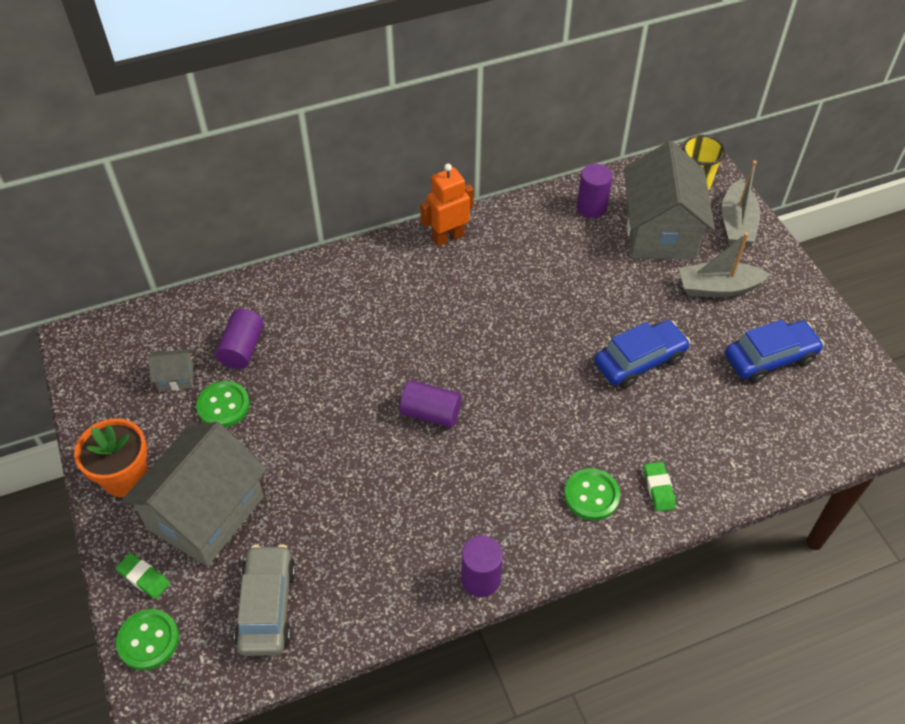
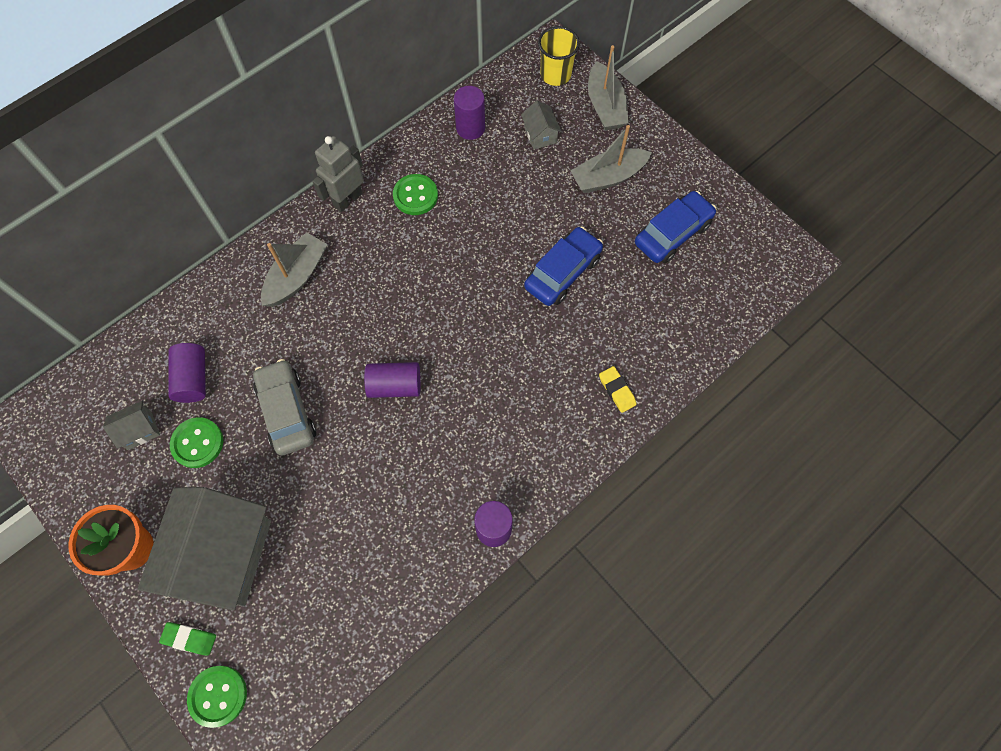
camera: 20 degrees left, 15 degrees up
grey car [234,545,296,656] -> grey car moved to [253,359,316,456]
orange robot [420,164,474,246] -> grey robot [312,136,364,212]
green button [564,468,620,521] -> green button moved to [393,174,438,215]
grey house [624,141,715,260] -> grey house [521,101,562,149], size x0.41
green eraser [644,462,676,512] -> yellow eraser [599,366,636,413]
none -> grey boat [261,232,328,307]

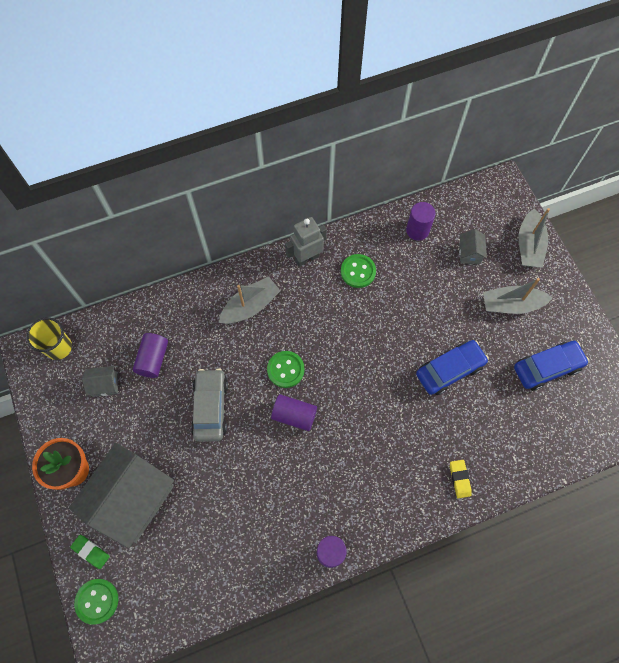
camera: 20 degrees right, 0 degrees up
green button [170,417,223,468] -> green button moved to [267,351,305,388]
yellow cup [538,26,580,86] -> yellow cup moved to [26,317,72,360]

